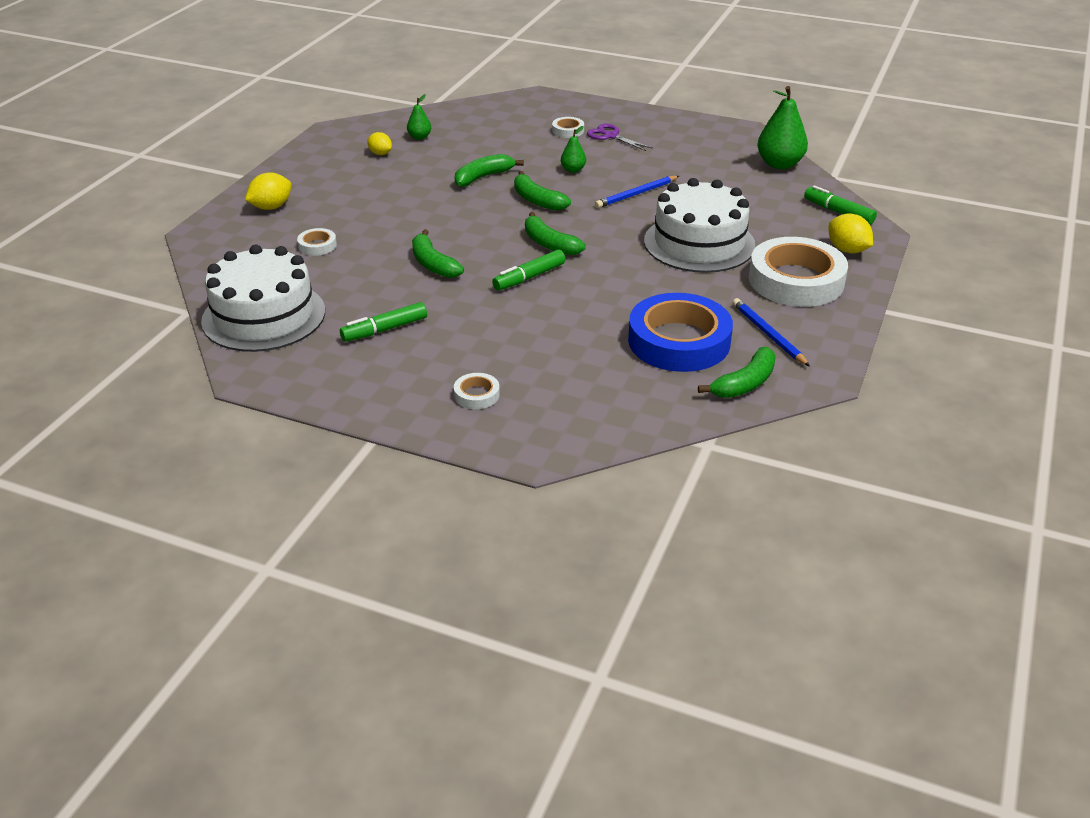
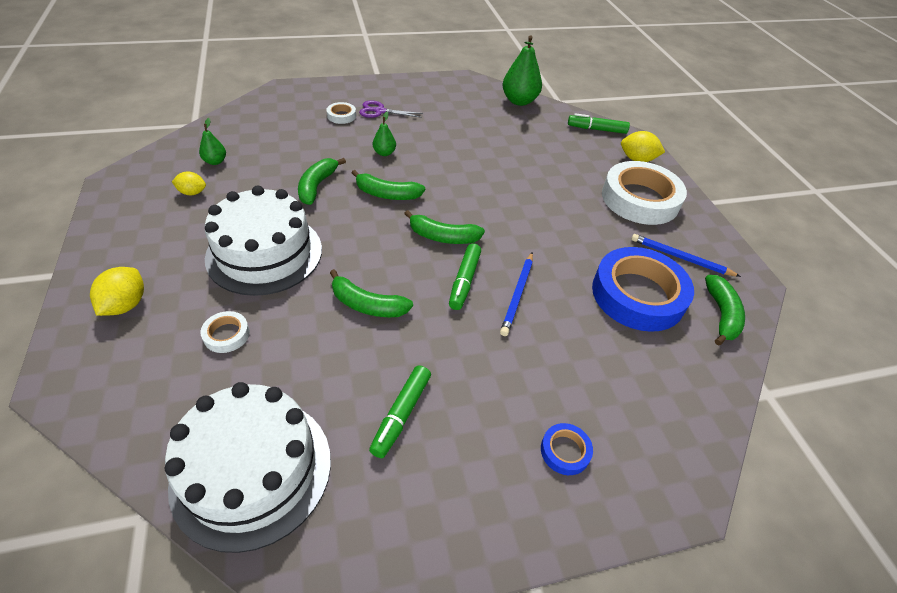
camera: 40 degrees left, 10 degrees up
white tape [454,373,500,409] -> blue tape [541,423,593,475]
blue pencil [595,176,679,208] -> blue pencil moved to [500,252,533,336]
white cake [644,178,756,273] -> white cake moved to [205,185,322,296]

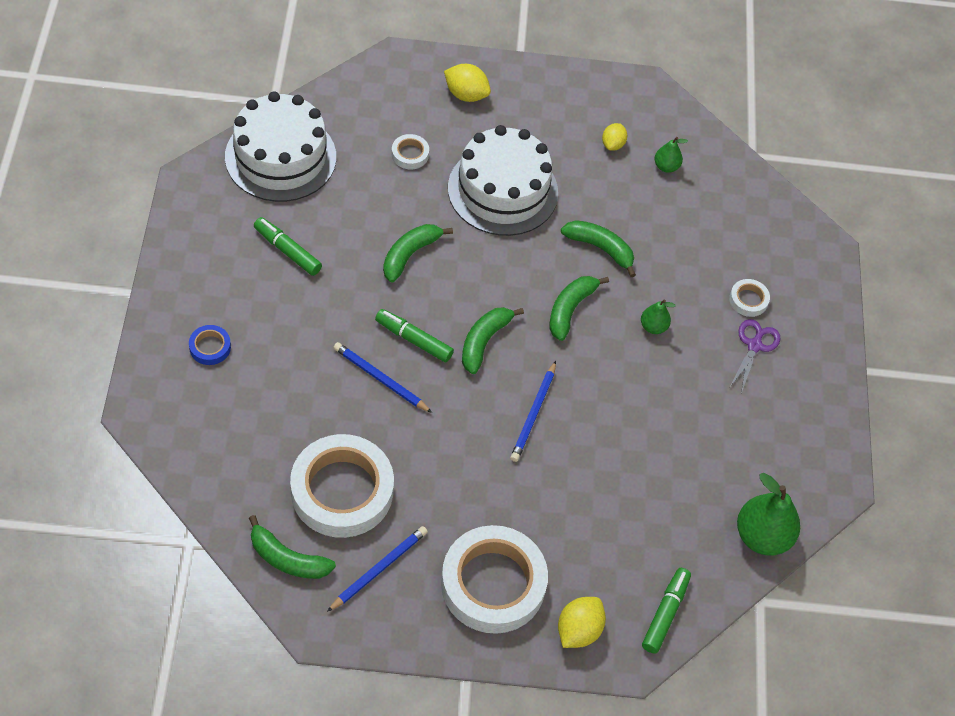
camera: 105 degrees right, 10 degrees up
blue tape [592,247,694,332] -> white tape [290,434,394,538]
none -> blue pencil [510,361,556,462]

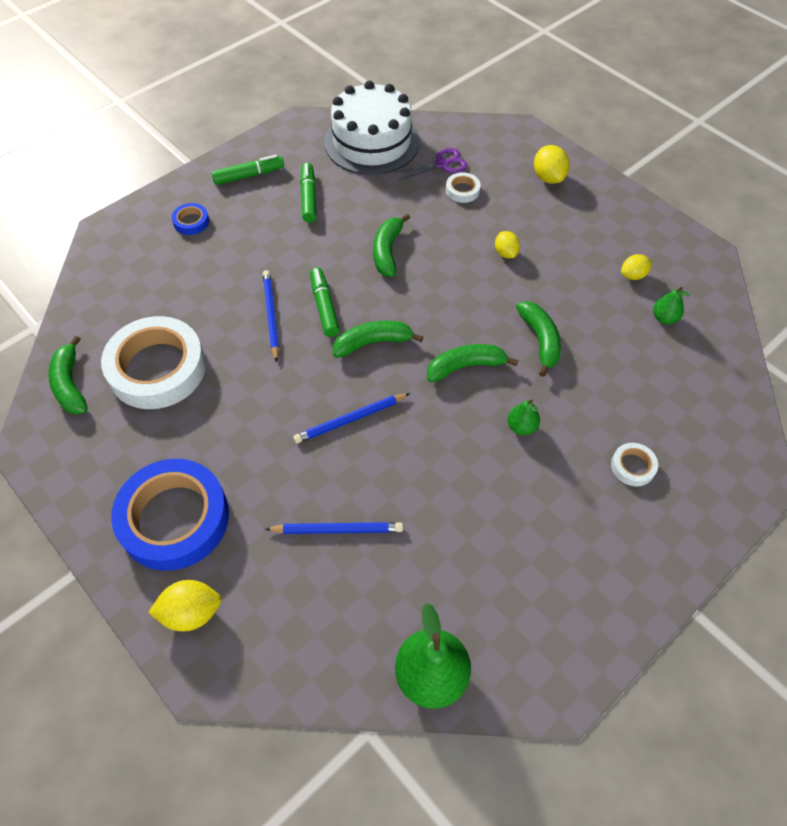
camera: 50 degrees right, 0 degrees up
blue pencil [327,526,428,612] -> blue pencil moved to [265,522,403,534]
green banana [383,224,453,283] -> green banana turned 75 degrees counterclockwise [373,214,410,277]
white tape [441,525,548,634] -> blue tape [111,459,229,571]
white cake [448,125,558,236] -> yellow lemon [495,231,520,258]
green marker [642,568,691,654] -> green marker moved to [211,155,284,185]
purple scissors [729,319,781,393] -> purple scissors moved to [394,148,468,180]

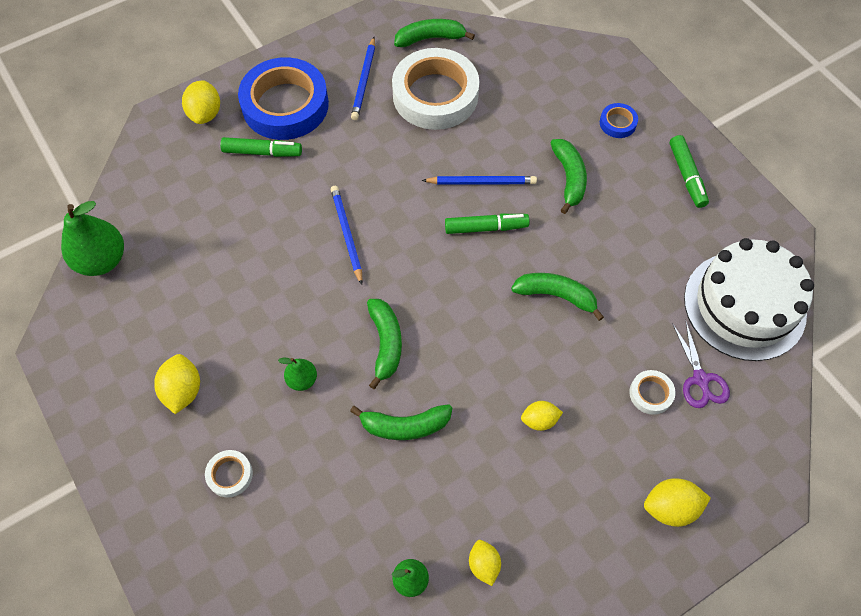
camera: 100 degrees right, 5 degrees up
blue pencil [265,522,403,534] -> blue pencil moved to [351,37,375,120]
green marker [300,163,317,222] -> green marker moved to [220,137,302,157]
green banana [333,321,423,358] -> green banana moved to [550,139,587,214]
none -> yellow lemon [154,354,200,414]

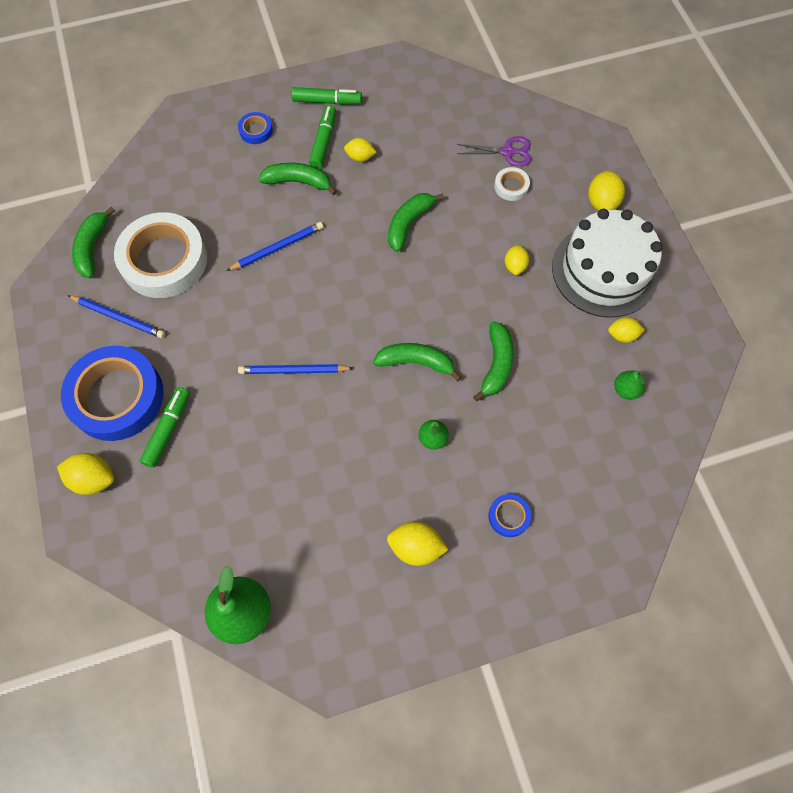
camera: 75 degrees left, 5 degrees up
white tape [205,450,253,498] -> blue tape [488,494,531,537]
blue pencil [422,176,537,185] -> blue pencil turned 45 degrees clockwise [226,222,323,271]
green marker [445,214,530,234] -> green marker moved to [309,105,336,169]
white cake [684,238,814,361] -> white cake moved to [552,209,663,318]
none -> yellow lemon [344,138,376,162]

